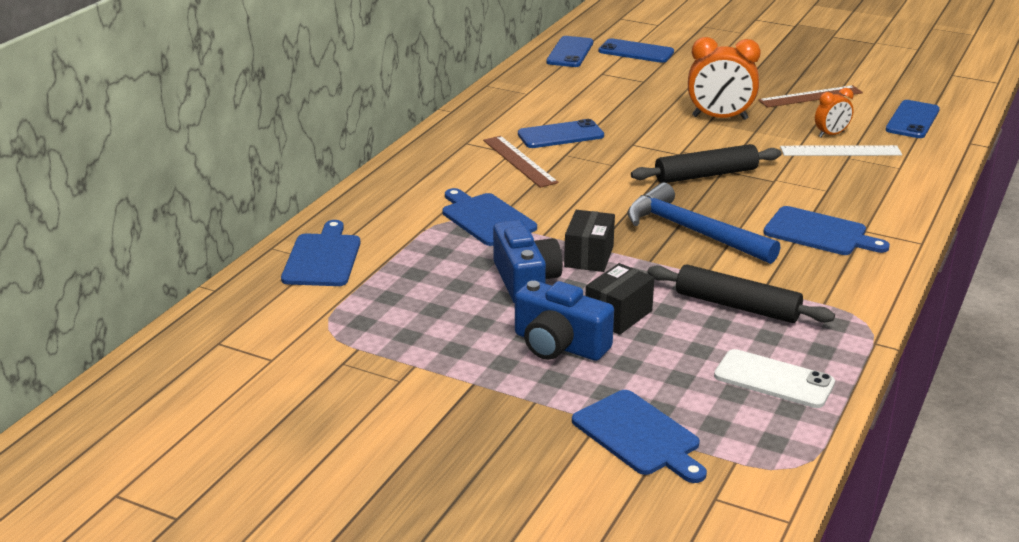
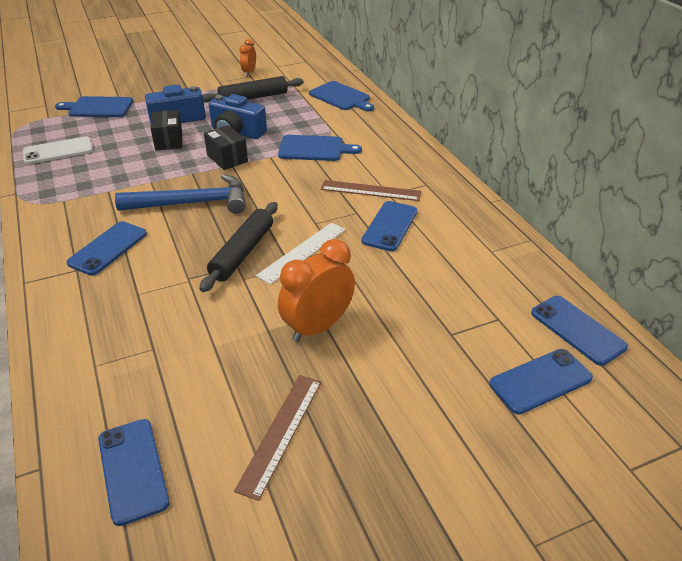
camera: 130 degrees right, 10 degrees up
black rolling pin [647,264,835,323] -> black rolling pin moved to [203,76,304,102]
blue cutting board [763,206,890,255] -> blue phone [67,221,147,276]
white ruler [780,145,902,156] -> white ruler moved to [256,222,346,285]
orange clock [815,88,854,137] -> orange clock moved to [239,39,256,76]

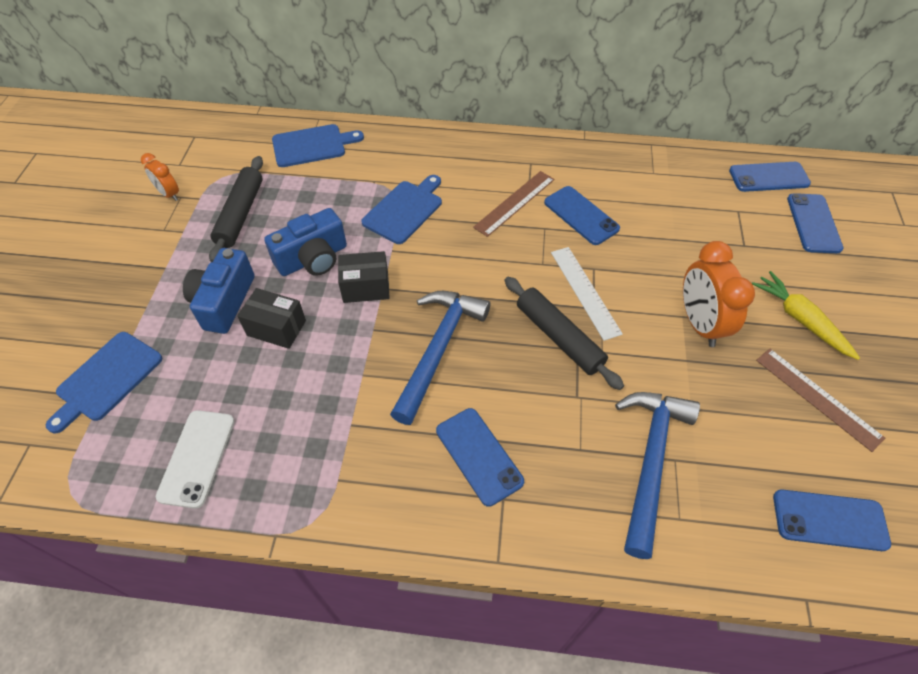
camera: 60 degrees left, 15 degrees up
none -> blue hammer [615,392,700,559]
none -> yellow carrot [752,271,860,360]

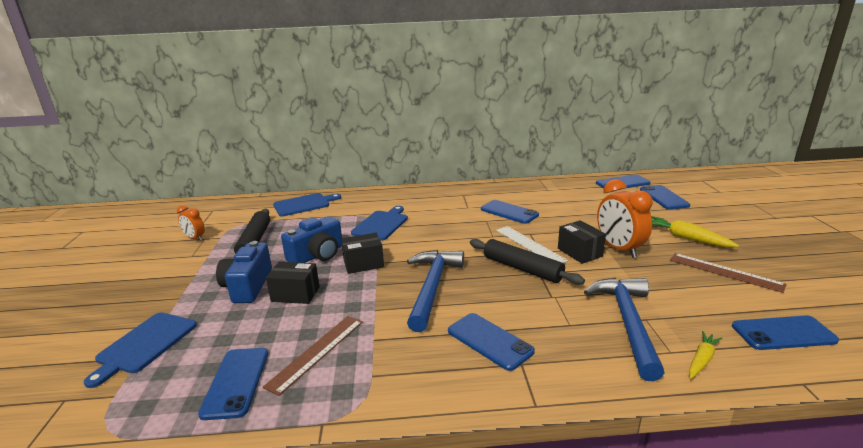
camera: 10 degrees left, 30 degrees down
white phone [156,410,234,509] -> blue phone [198,348,268,420]
brown ruler [473,171,554,237] -> brown ruler moved to [263,316,363,396]
none -> black box [558,220,606,264]
none -> yellow carrot [689,331,723,379]

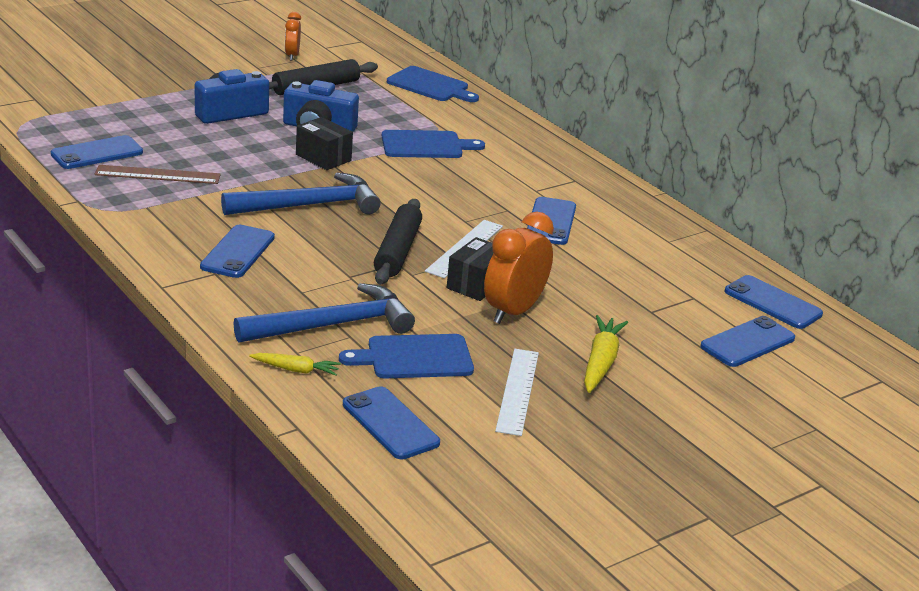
camera: 55 degrees right, 5 degrees up
blue cutting board [84,312,197,388] -> blue cutting board moved to [339,334,474,379]
black box [266,262,320,304] -> none
brown ruler [670,253,787,293] -> white ruler [495,349,539,436]

